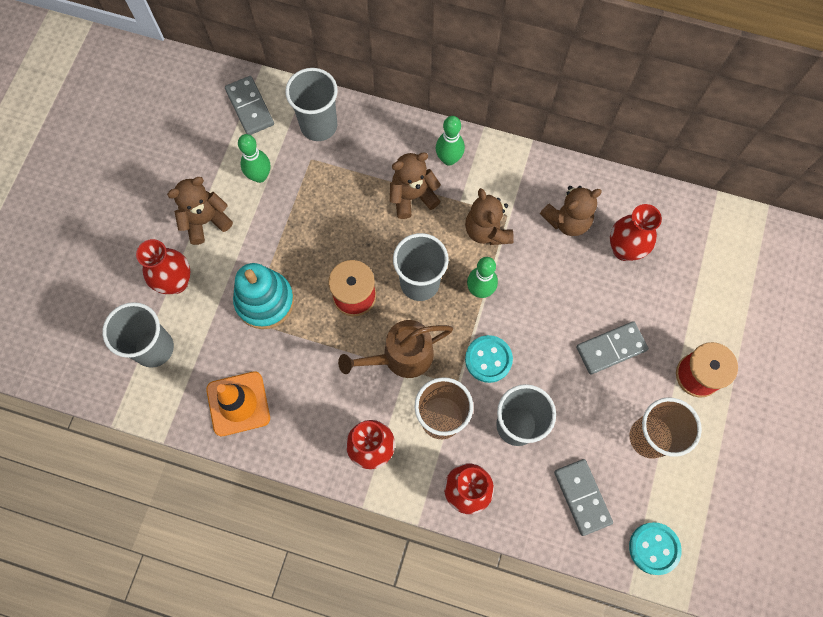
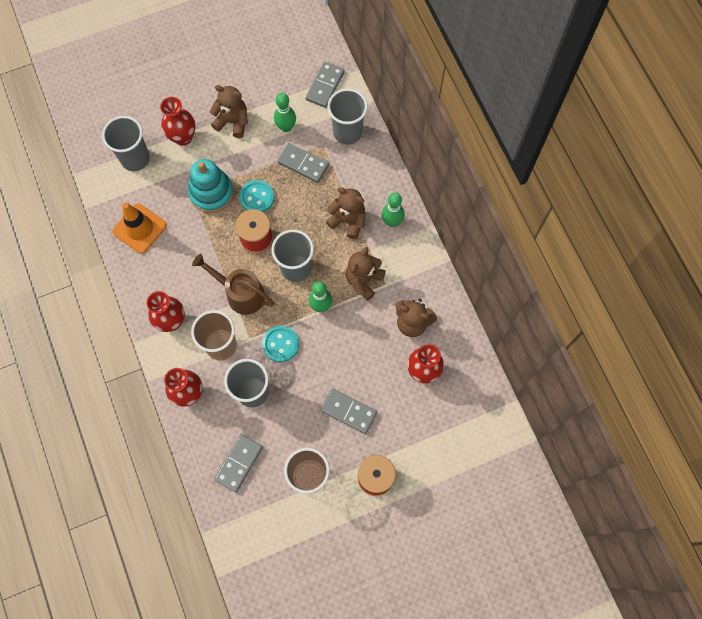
camera: 50 degrees right, 0 degrees up
turquoise button [629,522,682,575] -> turquoise button moved to [239,180,274,212]
none -> grey domino [277,143,329,183]

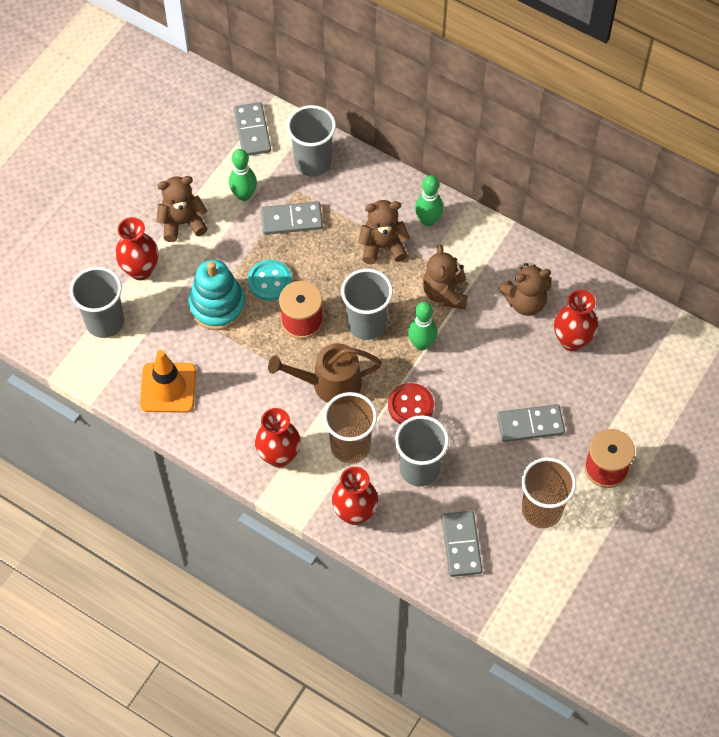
camera: 35 degrees left, 10 degrees down
turquoise button [262,326,299,362] -> red button [388,383,434,425]

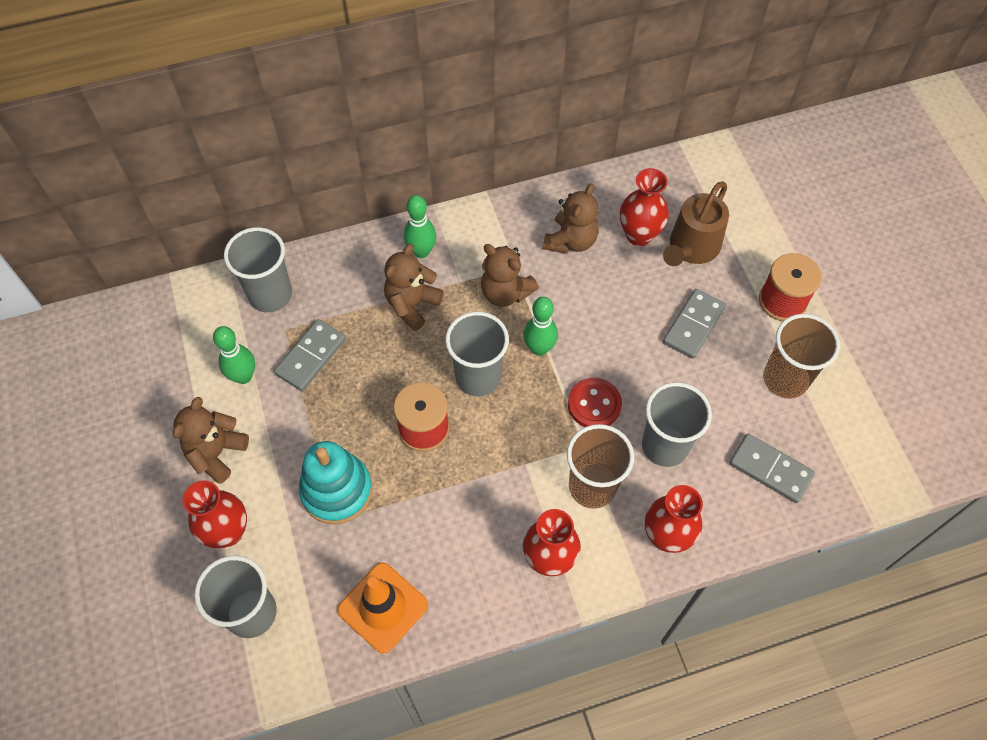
camera: 50 degrees left, 0 degrees up
grey domino [234,102,271,156] -> none
turquoise button [248,260,292,301] -> none
brown watering can [268,343,382,403] -> brown watering can moved to [663,181,729,266]

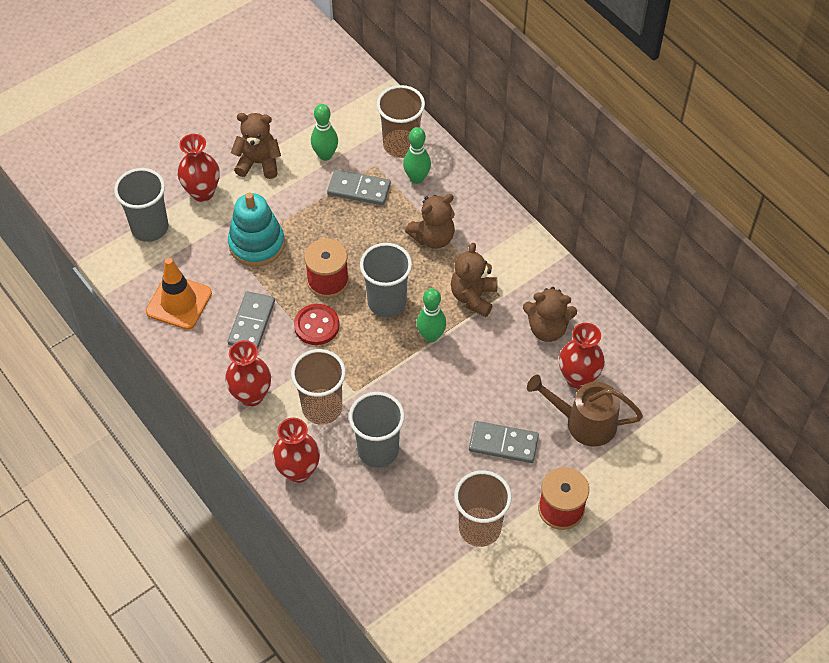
camera: 70 degrees right, 5 degrees down
grey cup [224,227,292,312] -> brown cup [376,85,425,158]
brown teddy bear [384,244,444,331] -> brown teddy bear turned 135 degrees clockwise [405,194,455,249]
green bowling pin [404,195,437,258] -> green bowling pin moved to [403,127,431,184]
red button [568,378,622,427] -> red button moved to [294,304,339,345]
grey domino [730,434,815,503] -> grey domino moved to [228,291,275,349]

